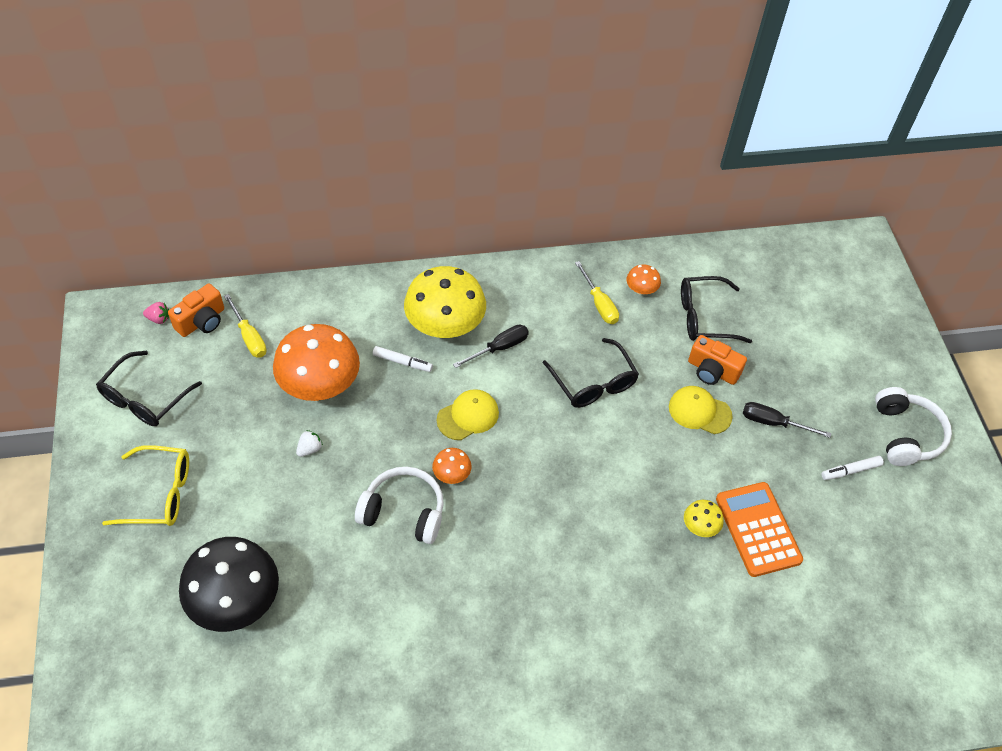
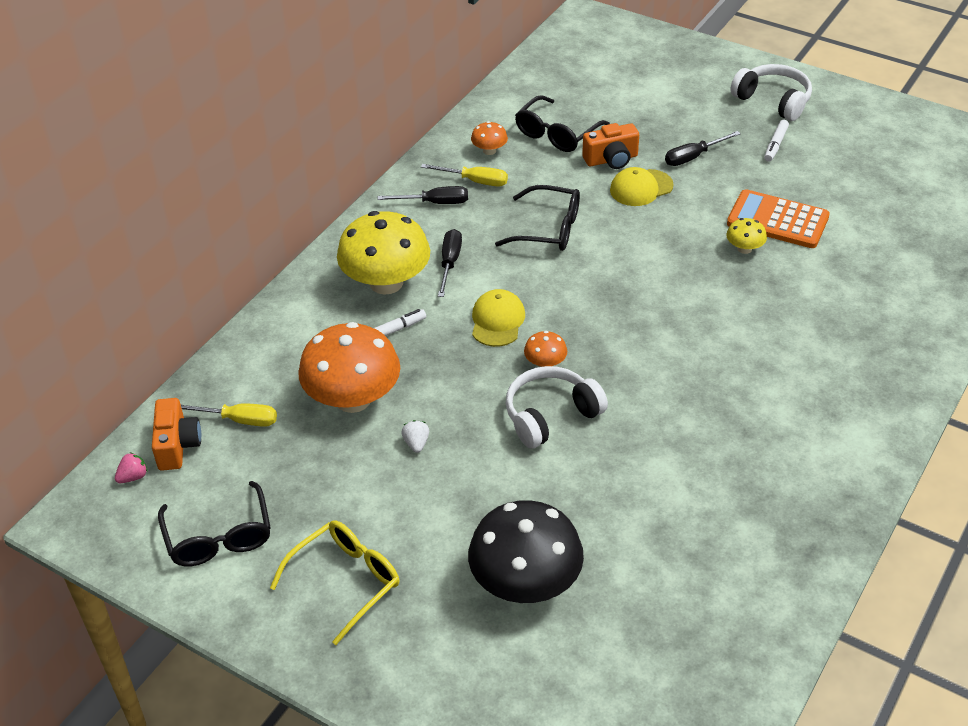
camera: 45 degrees left, 10 degrees down
none -> black screwdriver [378,186,468,204]

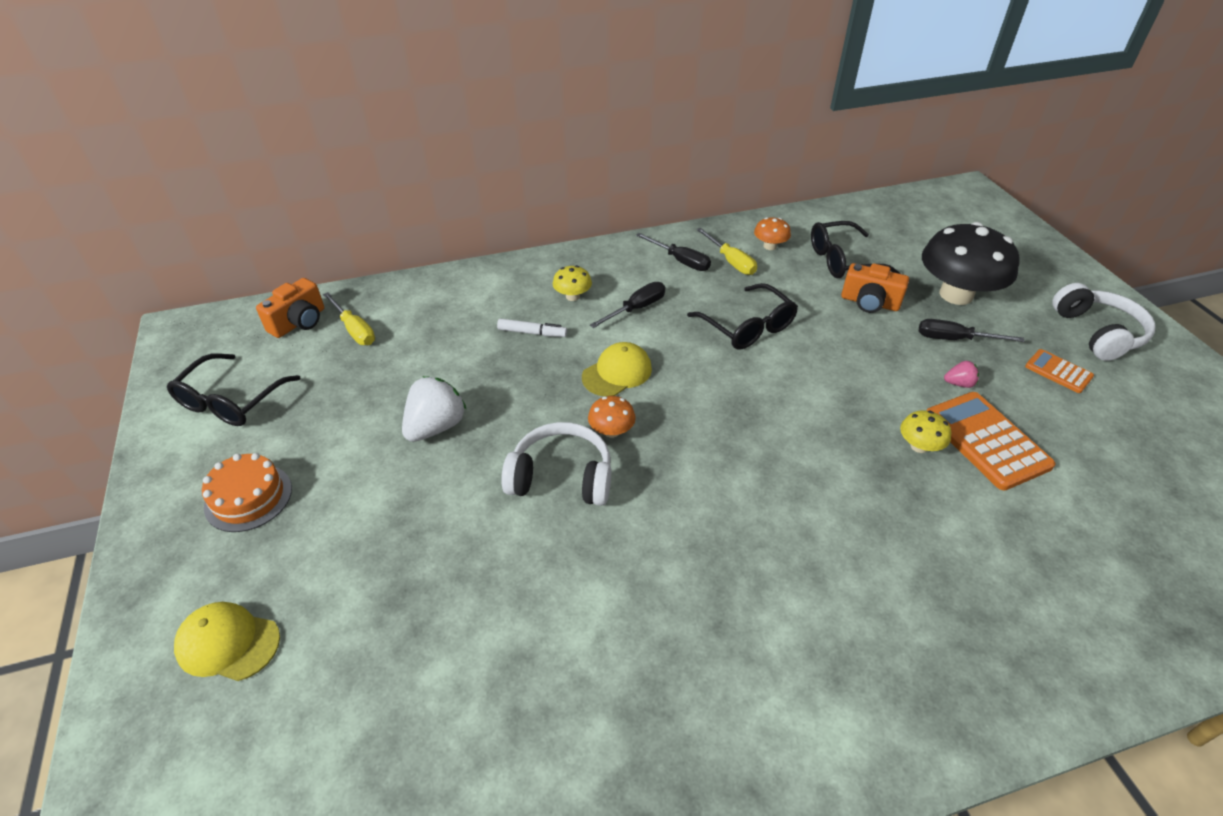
camera: 40 degrees right, 0 degrees up
pink strawberry [115,452,148,483] -> pink strawberry moved to [944,361,979,388]
yellow glasses [270,521,399,645] -> orange cake [202,453,292,532]
orange mushroom [298,322,400,413] -> none
yellow mushroom [337,211,430,295] -> yellow mushroom [553,265,592,301], size x0.44
white strawberry [401,420,429,453] -> white strawberry [402,376,467,442], size x2.02
black mushroom [468,500,584,603] -> black mushroom moved to [922,222,1020,305]
yellow cap [610,167,674,206] -> yellow cap moved to [174,602,280,681]
white marker [764,120,789,162] -> orange calculator [1025,349,1094,393]

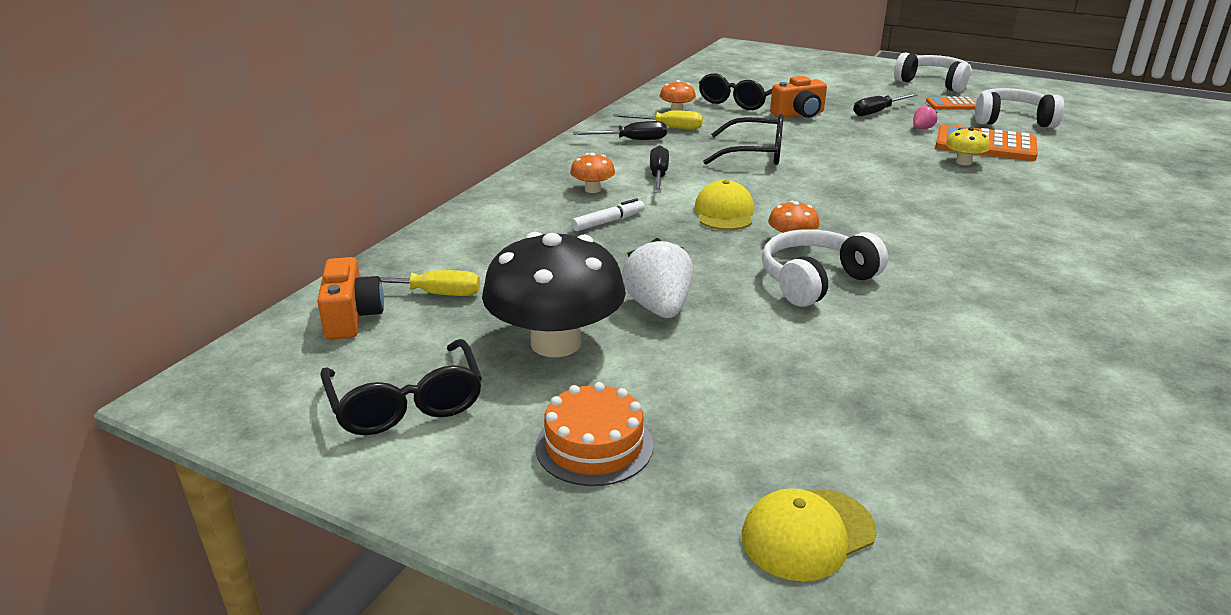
camera: 45 degrees left, 15 degrees down
yellow mushroom [553,265,592,301] -> orange mushroom [570,153,615,193]
black mushroom [922,222,1020,305] -> black mushroom moved to [482,232,626,357]
none -> white headphones [975,88,1064,128]

